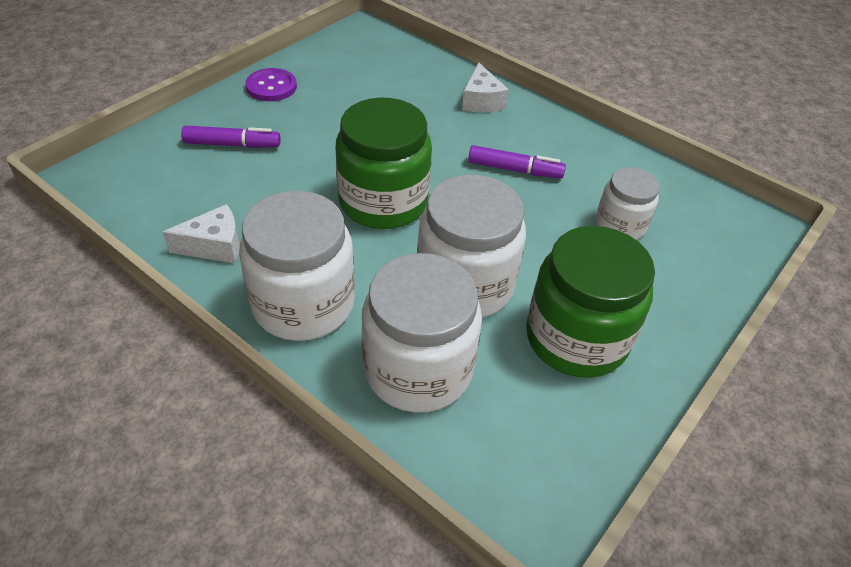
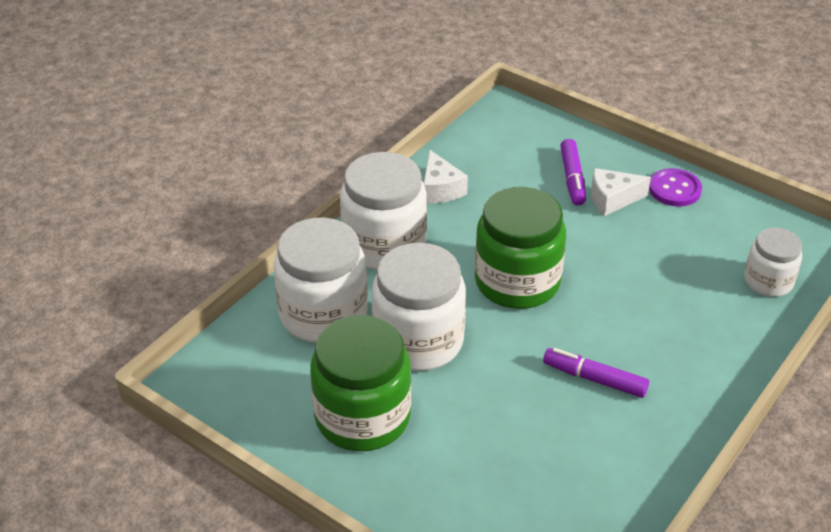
camera: 90 degrees right, 5 degrees down
white cheese [462,62,509,112] -> white cheese moved to [591,168,651,216]
purple marker [468,145,566,178] -> purple marker turned 105 degrees clockwise [543,348,649,398]
white jar [596,167,660,240] -> white jar moved to [744,228,802,297]

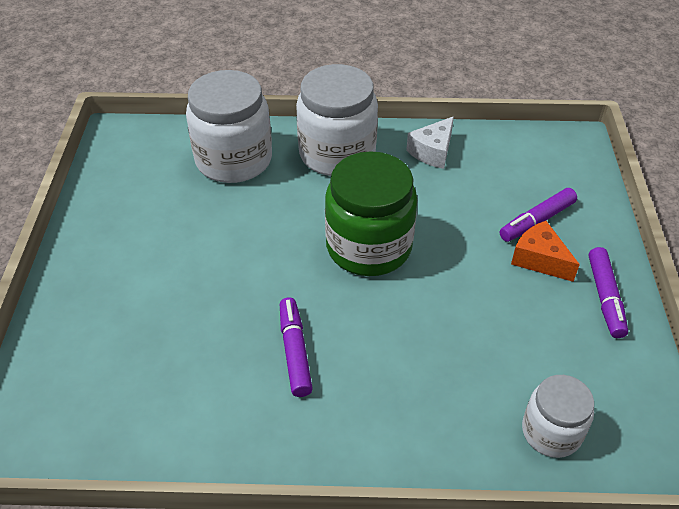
camera: 55 degrees right, 5 degrees up
green jar [310,315,411,451] -> none
white jar [372,243,466,371] -> none
white cheese [591,168,651,216] -> orange cheese [511,221,580,282]
purple button [649,168,702,206] -> purple marker [589,247,628,338]

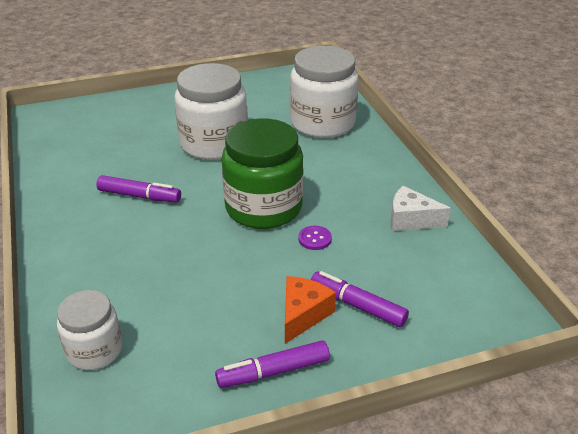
camera: 70 degrees right, 10 degrees down
purple marker [280,297,313,397] -> purple marker turned 45 degrees clockwise [96,175,181,203]
white jar [296,64,378,176] -> white jar moved to [174,63,248,160]
none -> purple button [298,226,332,250]

